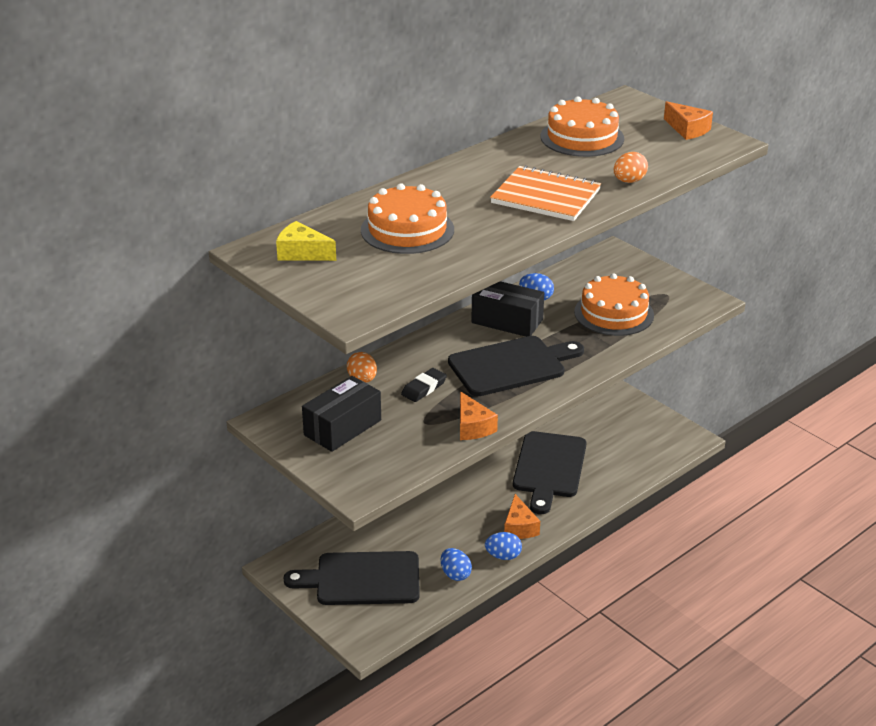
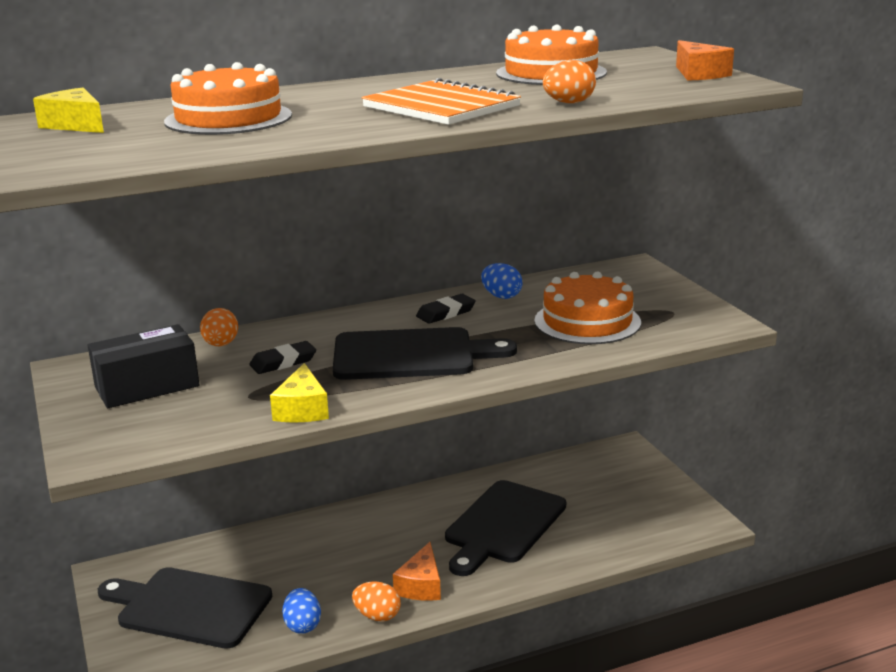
camera: 20 degrees right, 10 degrees down
orange cheese [460,391,498,440] -> yellow cheese [270,363,329,423]
black box [471,281,544,337] -> black eraser [416,294,476,324]
blue egg [485,532,522,560] -> orange egg [352,581,401,621]

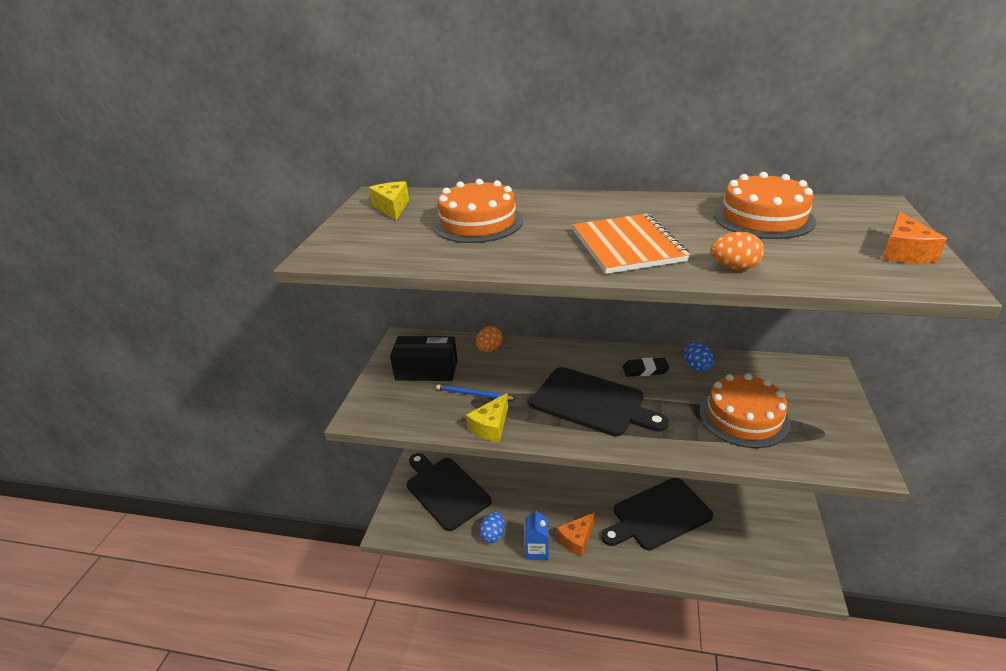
camera: 35 degrees right, 10 degrees up
black eraser [250,341,316,374] -> none
orange egg [352,581,401,621] -> blue carton [524,509,549,560]
none -> blue pencil [436,384,516,400]

